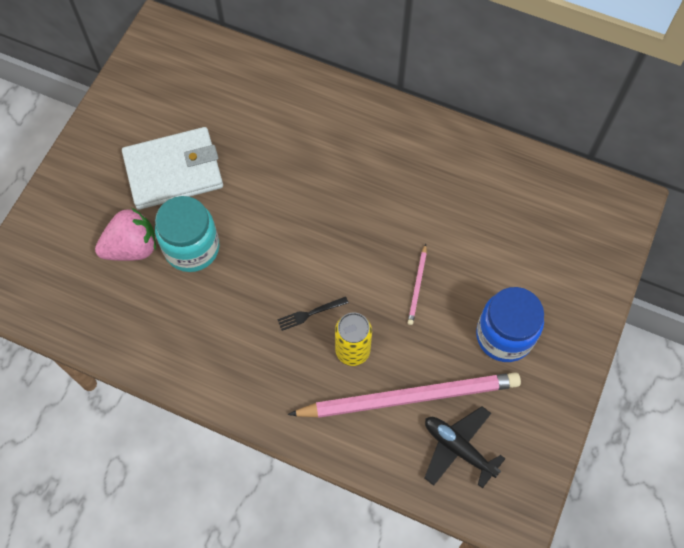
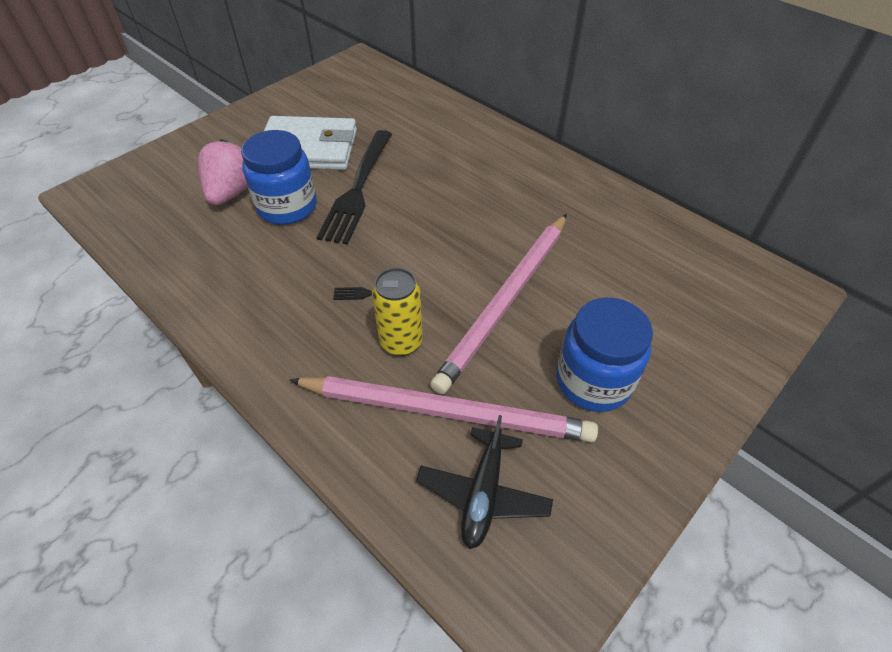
camera: 20 degrees right, 15 degrees down
pink strawberry [95,208,156,261] -> pink strawberry turned 75 degrees counterclockwise [198,139,247,205]
turquoise jar [155,196,219,272] -> blue jar [241,130,317,225]
pink pencil [408,244,427,325] -> pink pencil [430,214,567,394], size x2.49
black plane [425,406,505,488] -> black plane turned 135 degrees counterclockwise [416,415,553,549]
none -> black fork [317,130,392,245]

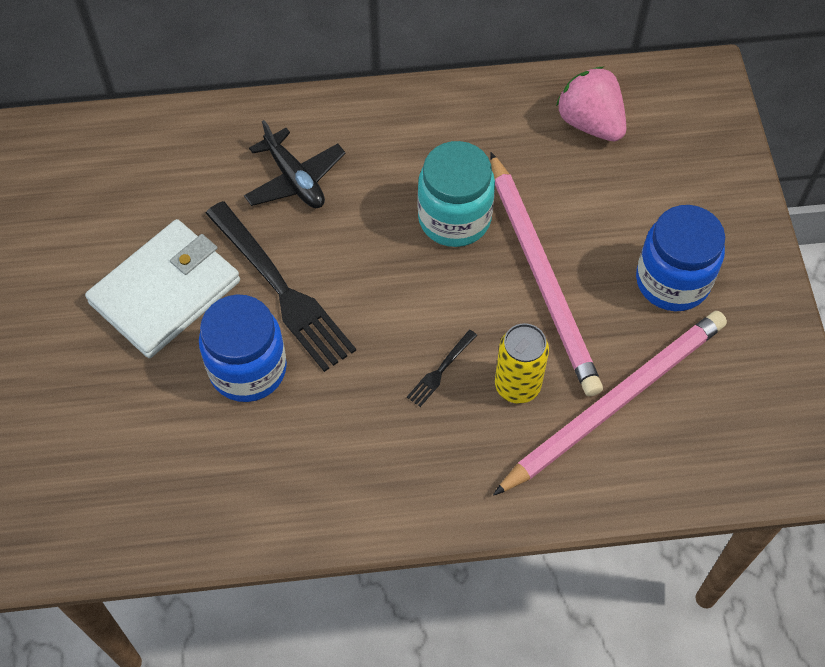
camera: 50 degrees left, 10 degrees up
pink strawberry [198,139,247,205] -> pink strawberry moved to [556,67,626,141]
black plane [416,415,553,549] -> black plane moved to [244,120,346,208]
none -> turquoise jar [417,141,495,247]

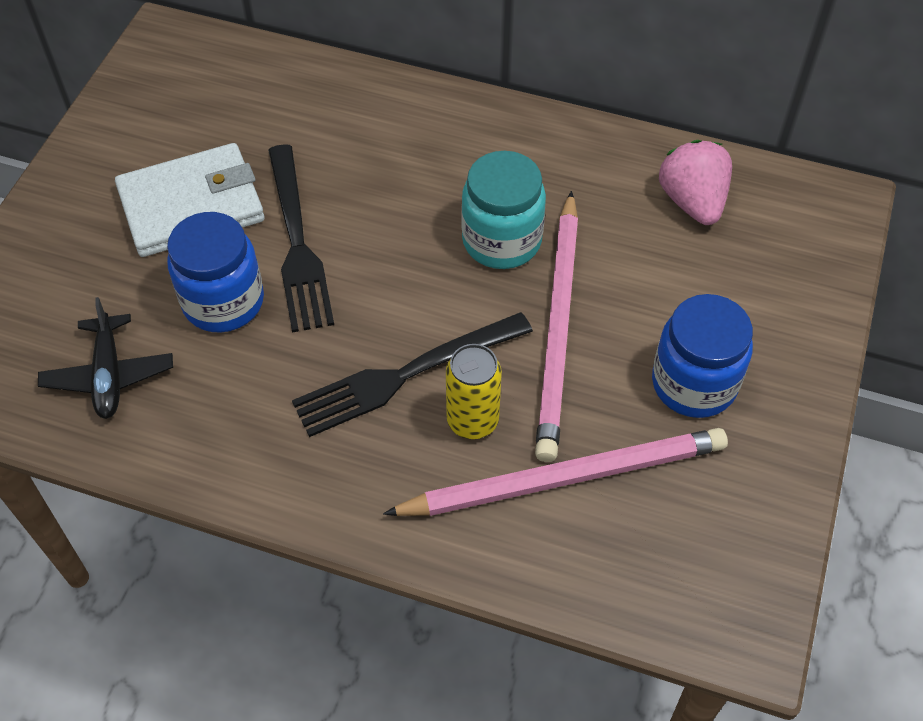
camera: 25 degrees right, 5 degrees down
black plane [244,120,346,208] -> black plane moved to [38,297,173,419]
black fork [407,330,477,407] -> black fork [292,312,533,437], size x2.33

